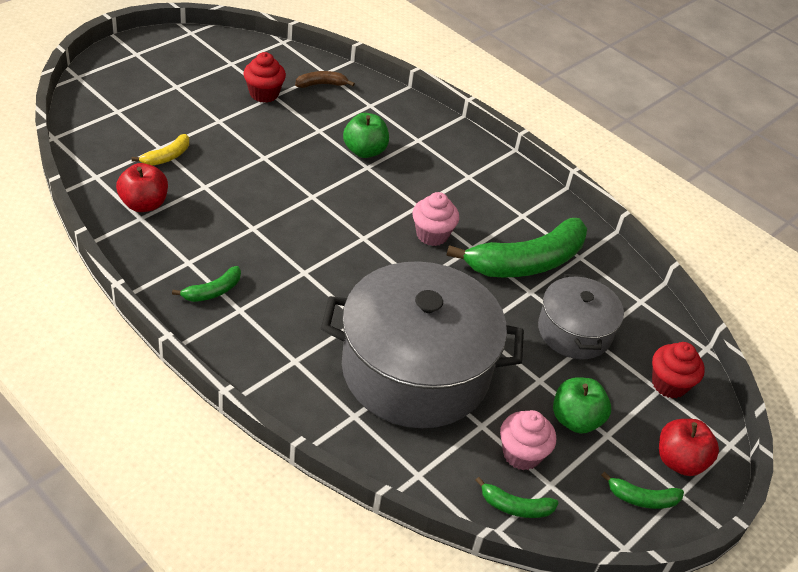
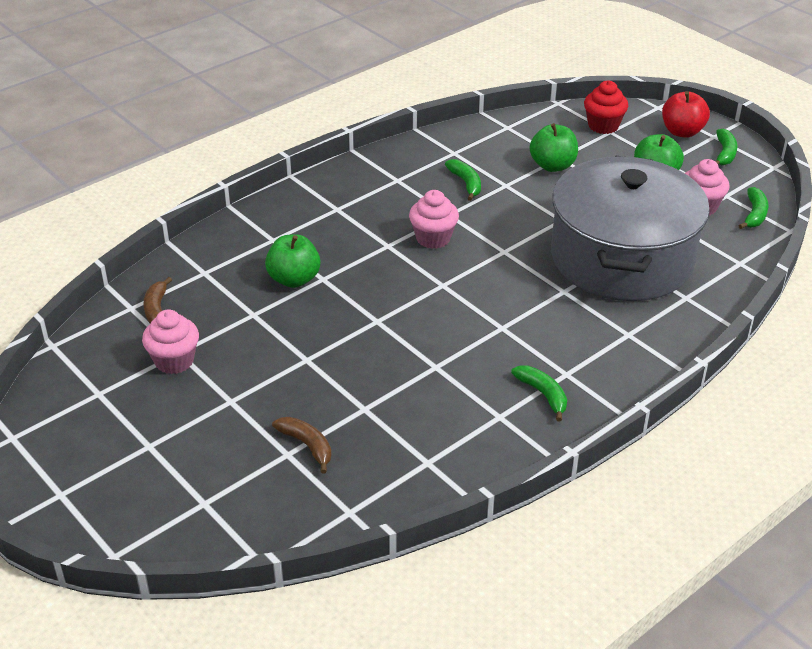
camera: 80 degrees left, 5 degrees down
red apple [116,163,168,212] -> none
yellow banana [132,134,189,165] -> brown banana [272,417,331,473]
red cupcake [243,52,286,103] -> pink cupcake [142,309,199,374]
green banana [447,218,587,277] -> green banana [445,159,481,201], size x0.45
grey pot [538,274,624,359] -> green apple [530,123,578,172]

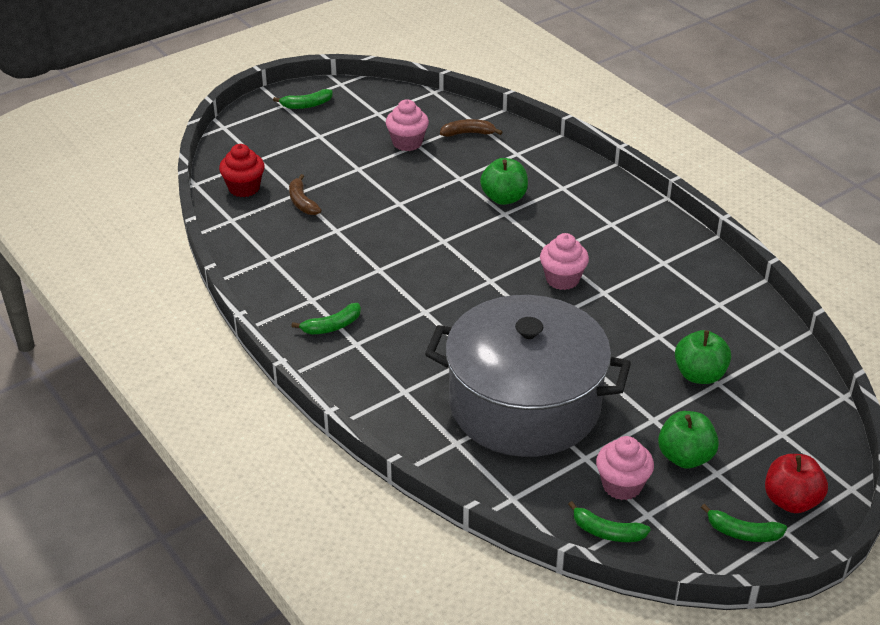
camera: 95 degrees right, 0 degrees up
brown banana [272,417,331,473] -> brown banana turned 105 degrees clockwise [289,174,321,215]
green banana [445,159,481,201] -> green banana moved to [273,89,333,109]
red cupcake [584,80,628,134] -> red cupcake moved to [219,144,265,197]

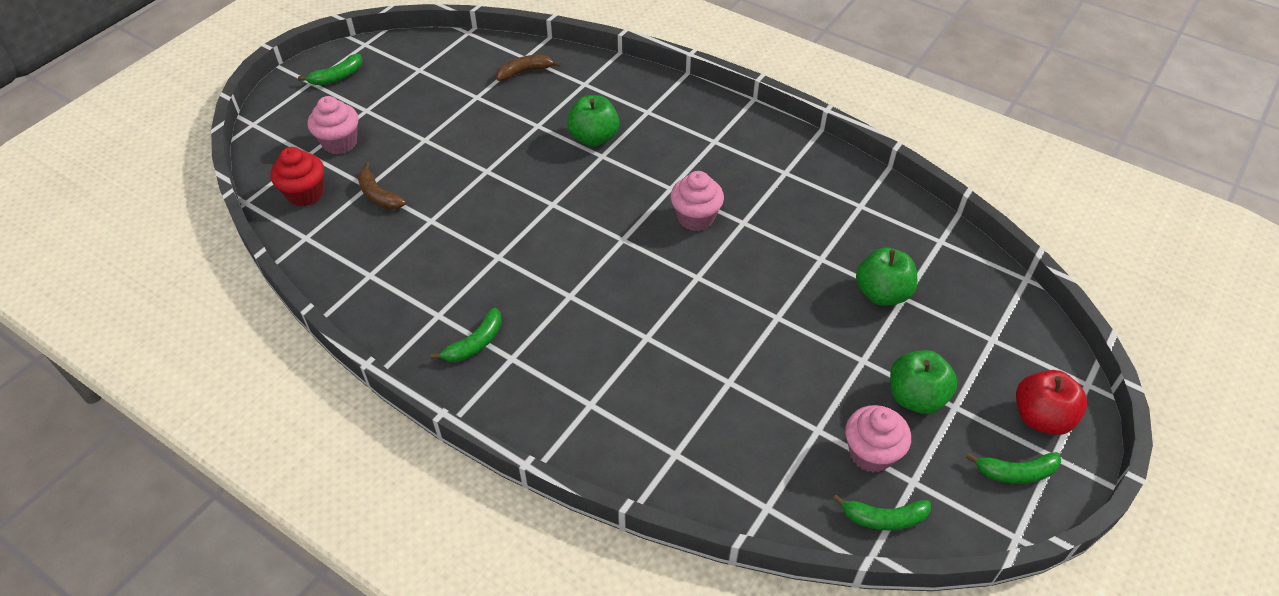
camera: 20 degrees left, 10 degrees up
pink cupcake [386,99,429,151] -> pink cupcake moved to [308,96,358,154]
grey pot [425,295,631,457] -> none

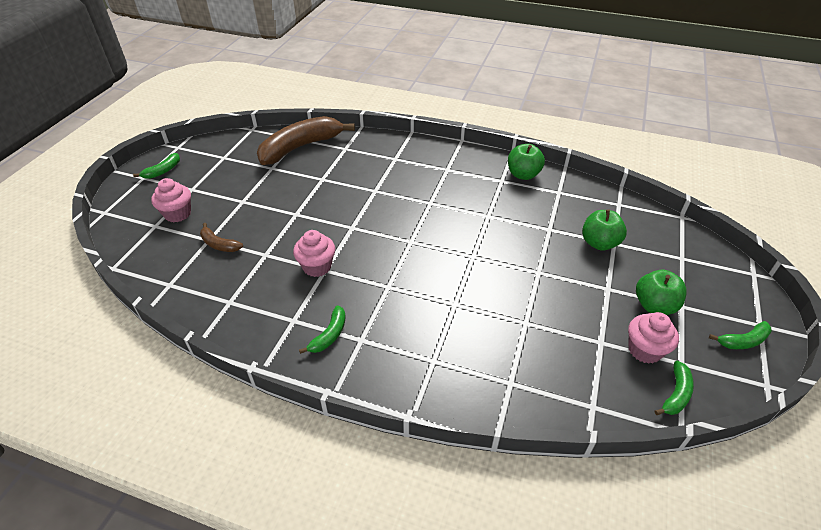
camera: 15 degrees left, 5 degrees down
red cupcake [270,147,324,207] -> none
brown banana [496,55,561,81] -> brown banana [257,116,355,165], size x2.24
green apple [567,95,619,146] -> green apple moved to [508,144,545,180]
pink cupcake [671,171,724,231] -> pink cupcake moved to [293,230,335,277]
green banana [833,495,931,530] -> green banana turned 45 degrees counterclockwise [655,361,694,415]
red apple [1016,370,1087,435] -> none

